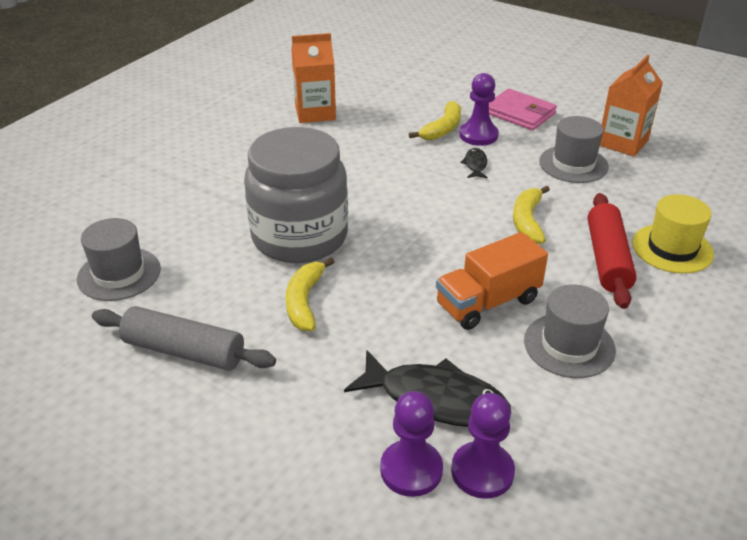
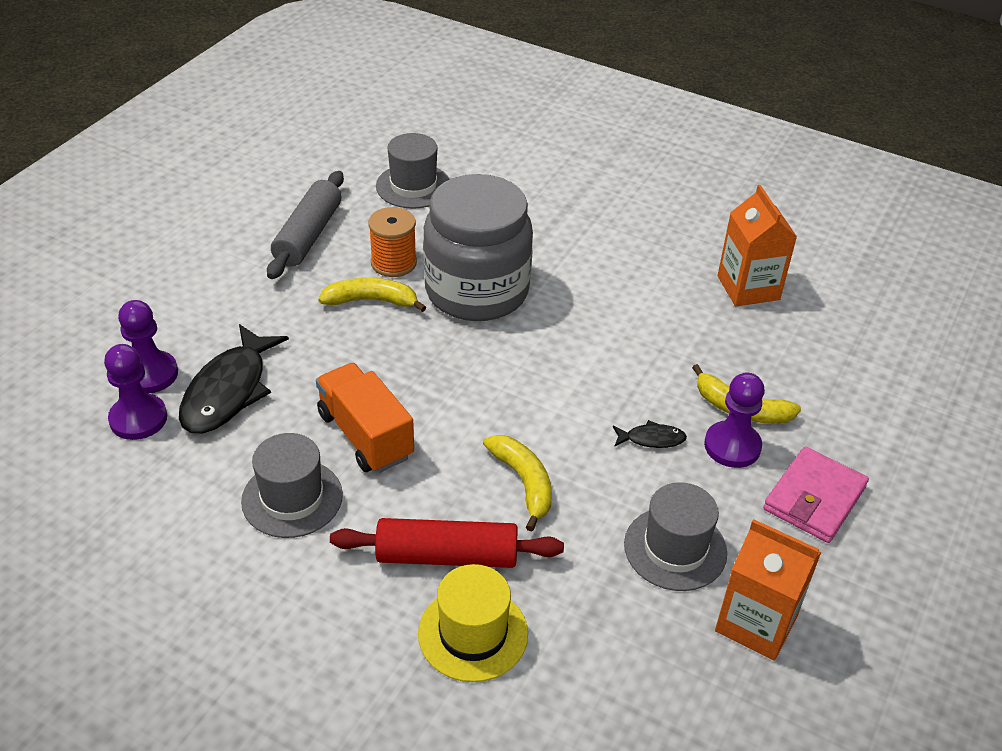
camera: 85 degrees right, 5 degrees up
yellow banana [513,186,550,244] -> yellow banana turned 60 degrees clockwise [483,435,552,532]
none -> orange spool [368,207,417,277]

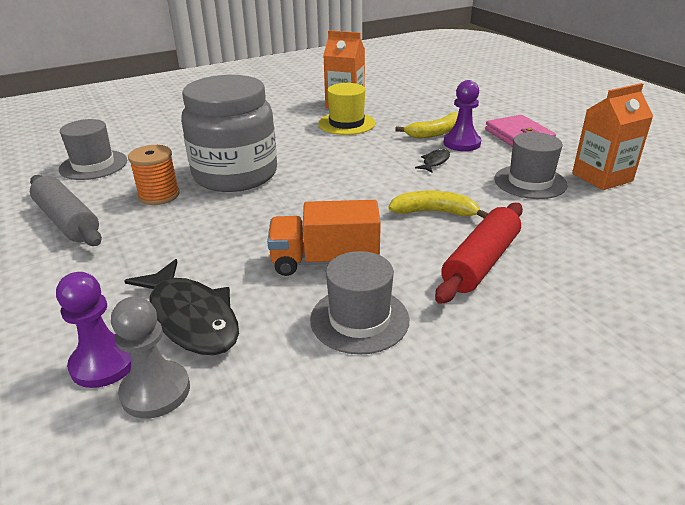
camera: 55 degrees left, 10 degrees down
purple pawn [104,344,167,440] -> grey pawn [111,297,190,419]
yellow banana [318,278,426,312] -> none
yellow hat [418,564,528,682] -> yellow hat moved to [318,83,375,135]

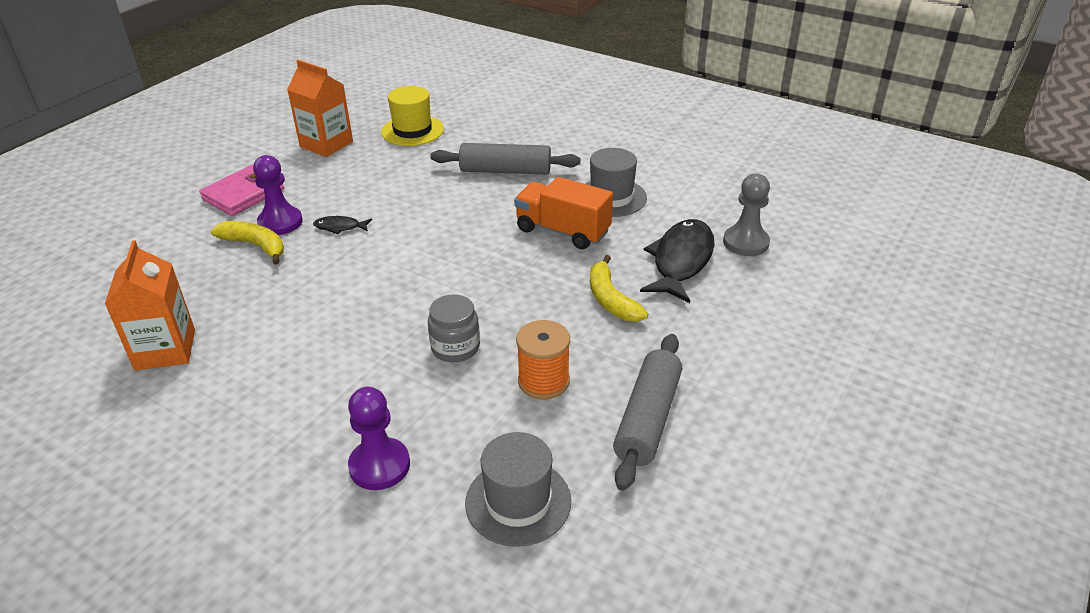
camera: 120 degrees left, 5 degrees up
purple pawn [56,272,131,388] -> purple pawn moved to [348,387,410,490]
grey jar [181,75,277,192] -> grey jar [428,294,480,362], size x0.45
orange truck [267,200,381,276] -> orange truck turned 150 degrees clockwise [514,177,613,249]
yellow hat [318,83,375,135] -> yellow hat moved to [381,86,444,146]
yellow banana [388,191,489,218] -> yellow banana moved to [590,255,648,322]
red rolling pin [435,203,523,304] -> grey rolling pin [430,143,580,174]
grey hat [494,132,568,199] -> none

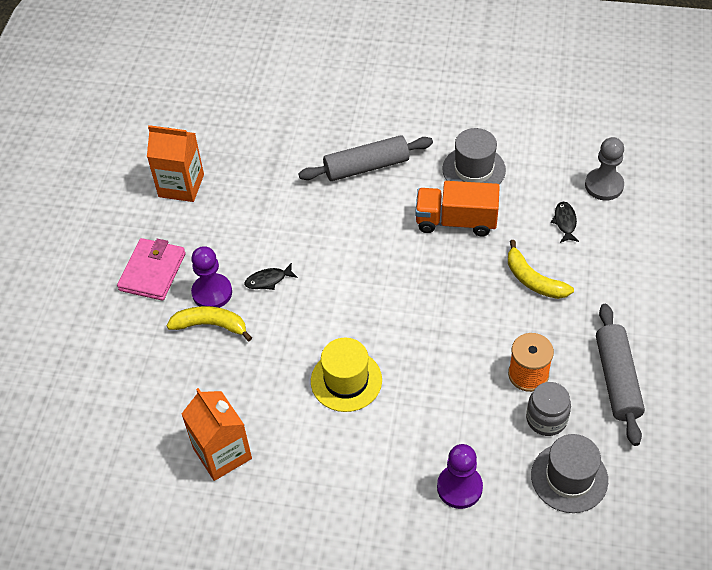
camera: 20 degrees left, 15 degrees up
yellow hat [381,86,444,146] -> yellow hat moved to [311,338,382,412]
grey jar [428,294,480,362] -> grey jar moved to [526,382,571,436]
black fish [640,219,714,303] -> black fish [551,202,579,243], size x0.46

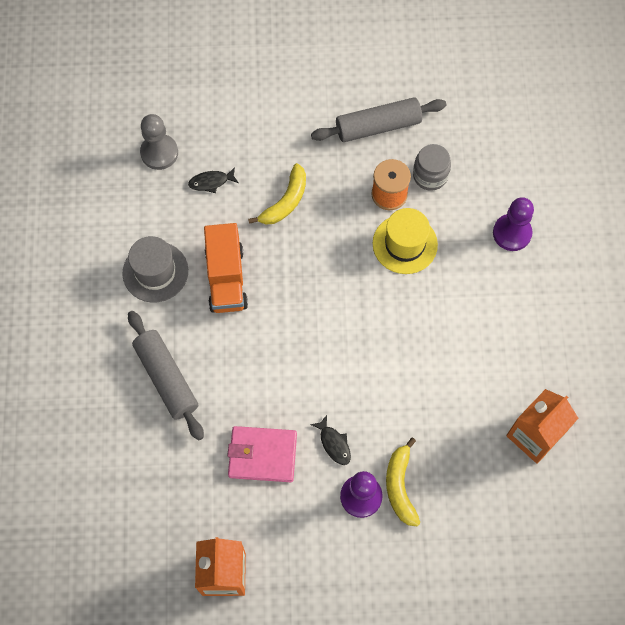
camera: 105 degrees left, 15 degrees up
pink wallet [117,238,186,301] -> pink wallet moved to [227,426,297,482]
yellow hat [311,338,382,412] -> yellow hat moved to [372,208,438,274]
grey hat [531,434,608,513] -> none

